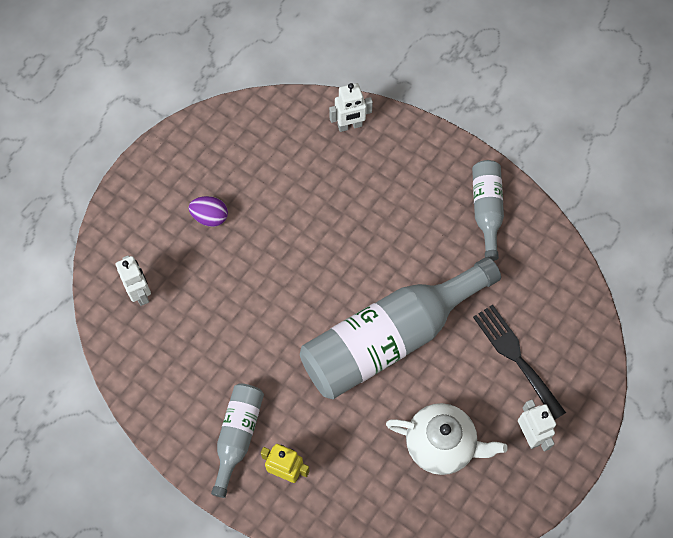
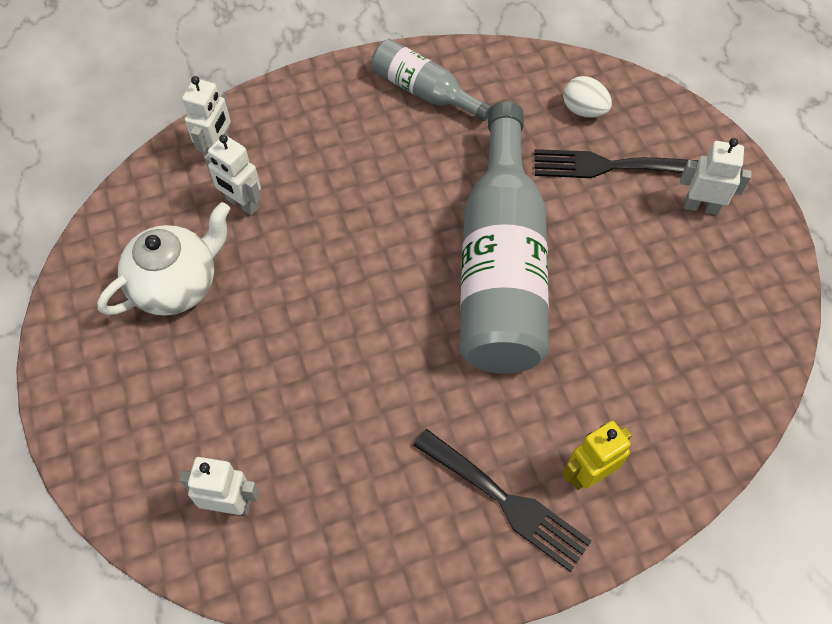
camera: 55 degrees left, 5 degrees down
purple egg [188,196,228,227] -> none
grey bottle [211,383,264,498] -> black fork [413,429,592,572]
white teapot [386,403,508,475] -> white teapot moved to [97,202,230,316]
none -> white robot [204,135,261,216]
none -> white egg [563,76,612,118]

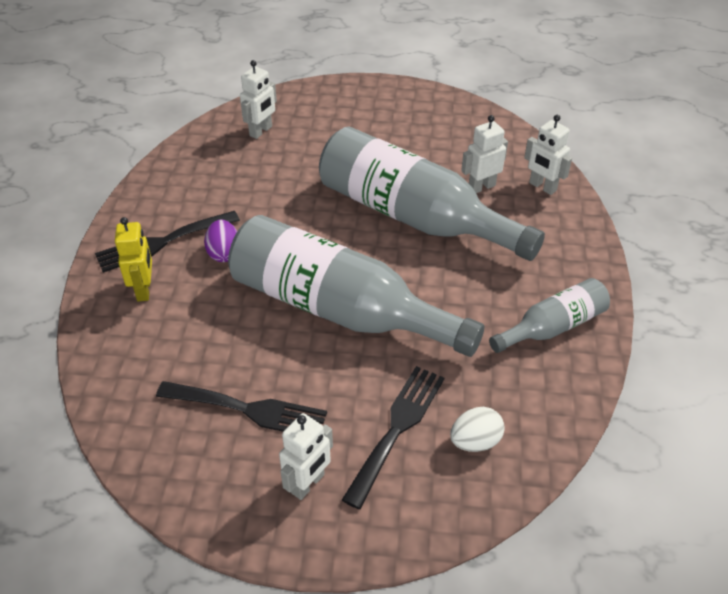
camera: 115 degrees right, 15 degrees down
white teapot [97,202,230,316] -> none
none -> black fork [156,381,327,432]
none -> purple egg [204,220,237,262]
none -> grey bottle [319,126,545,261]

